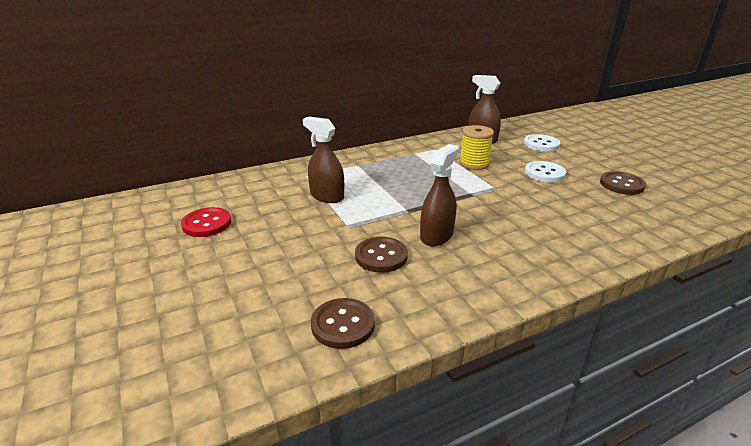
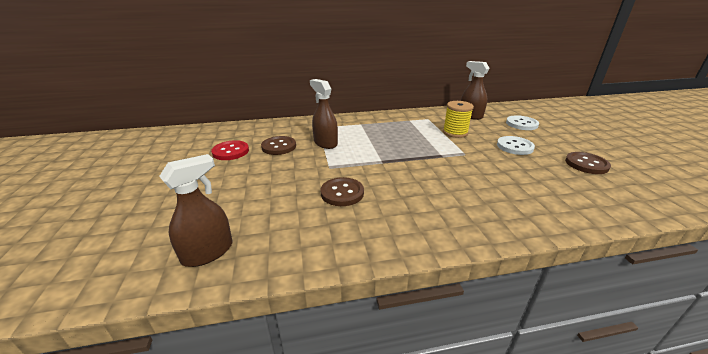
camera: 15 degrees right, 0 degrees up
brown button [311,298,375,349] -> brown button moved to [261,136,296,155]
brown spray bottle [420,144,459,246] -> brown spray bottle moved to [159,154,232,267]

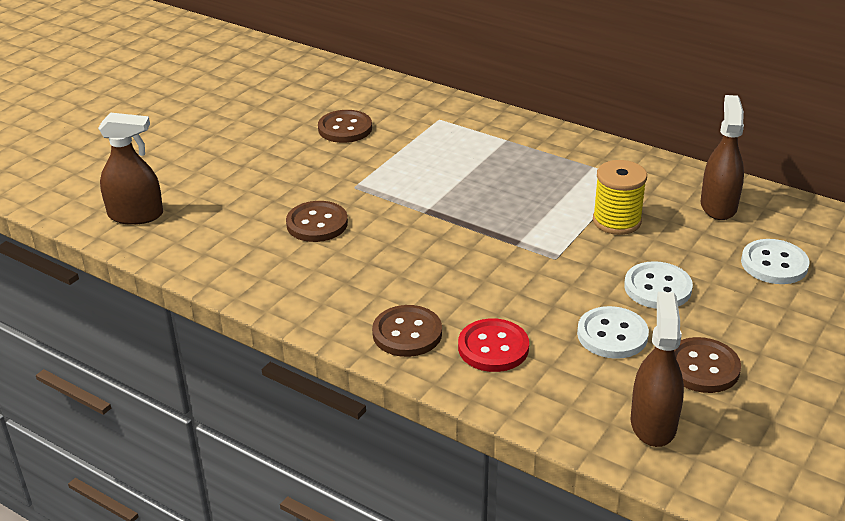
camera: 45 degrees right, 5 degrees up
red button [211,140,249,160] -> red button moved to [458,319,529,372]
brown spray bottle [310,79,338,149] -> brown spray bottle moved to [631,292,684,447]
none -> brown button [372,305,442,357]
none -> white button [577,306,649,359]

